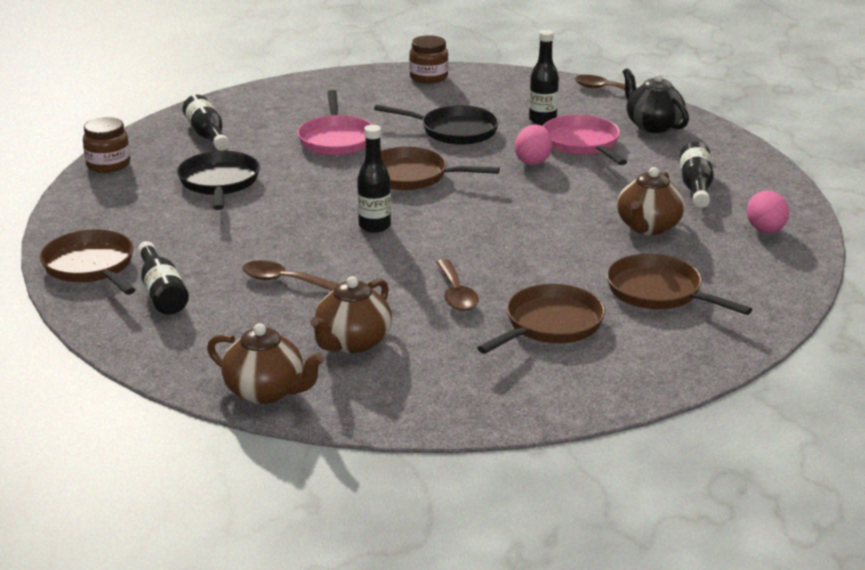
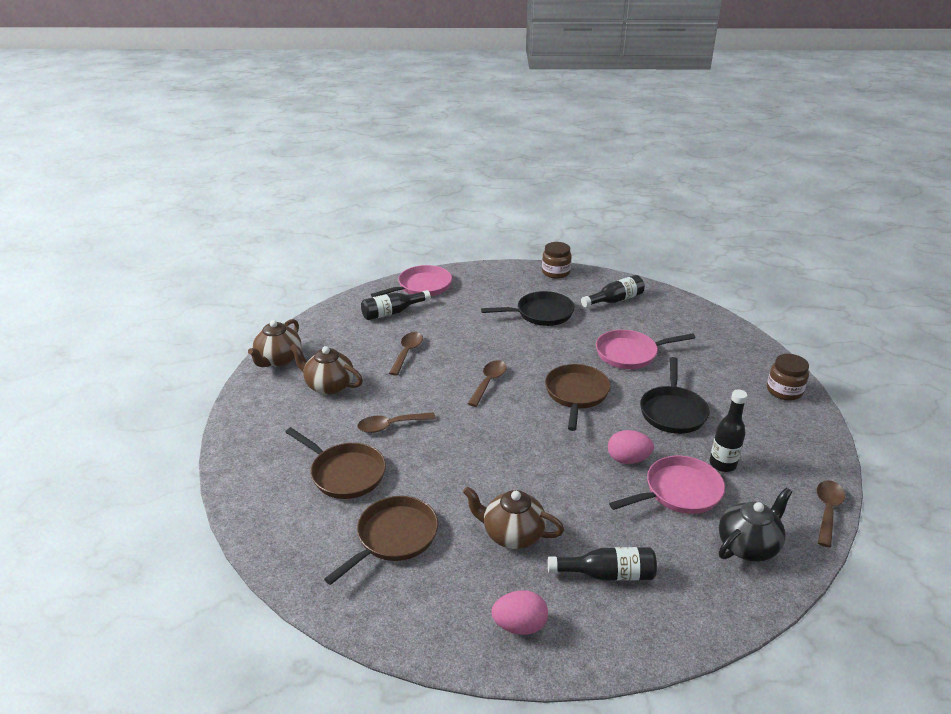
camera: 85 degrees right, 5 degrees up
brown pan [40,230,135,295] -> pink pan [371,265,452,297]
black bottle [357,125,391,233] -> brown spoon [468,360,507,407]

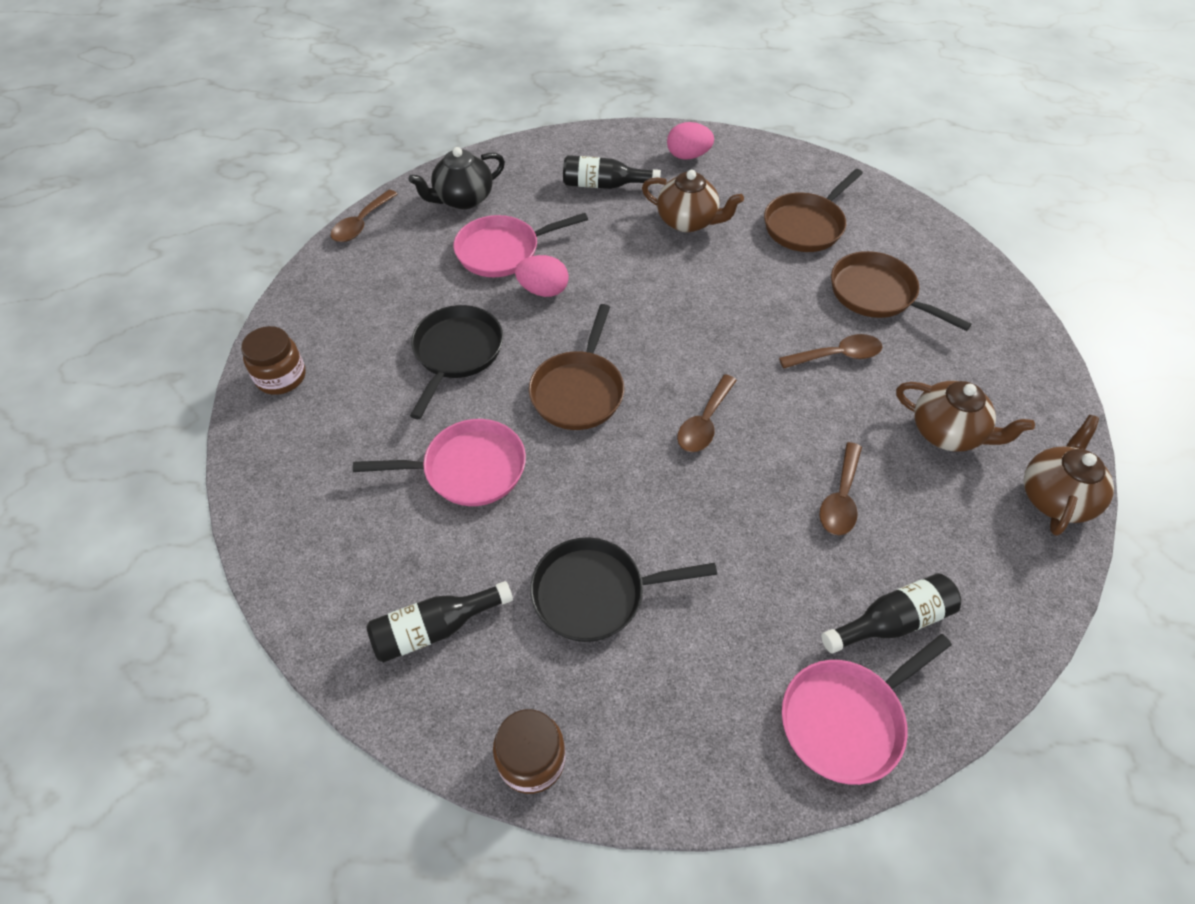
camera: 175 degrees left, 20 degrees up
black bottle [710,389,748,472] -> none

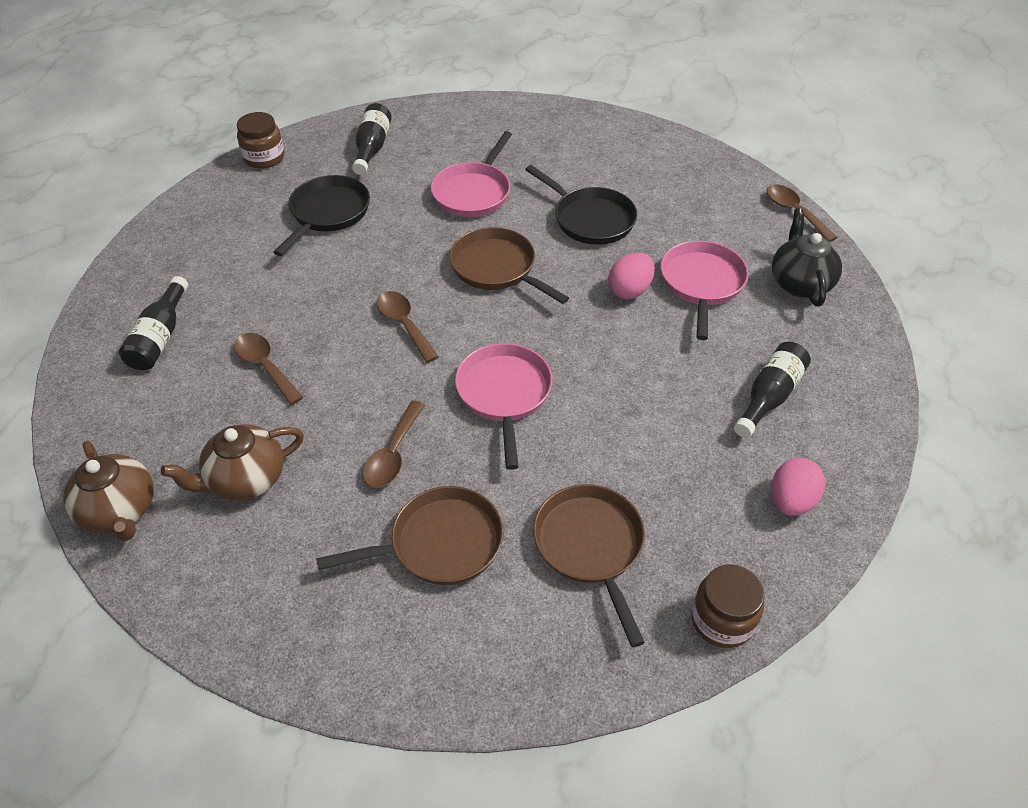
camera: 120 degrees right, 5 degrees down
brown jar [241,326,306,395] -> brown jar moved to [691,564,764,648]
brown teapot [642,170,744,232] -> none
pink pan [782,634,952,785] -> pink pan moved to [455,343,553,470]

